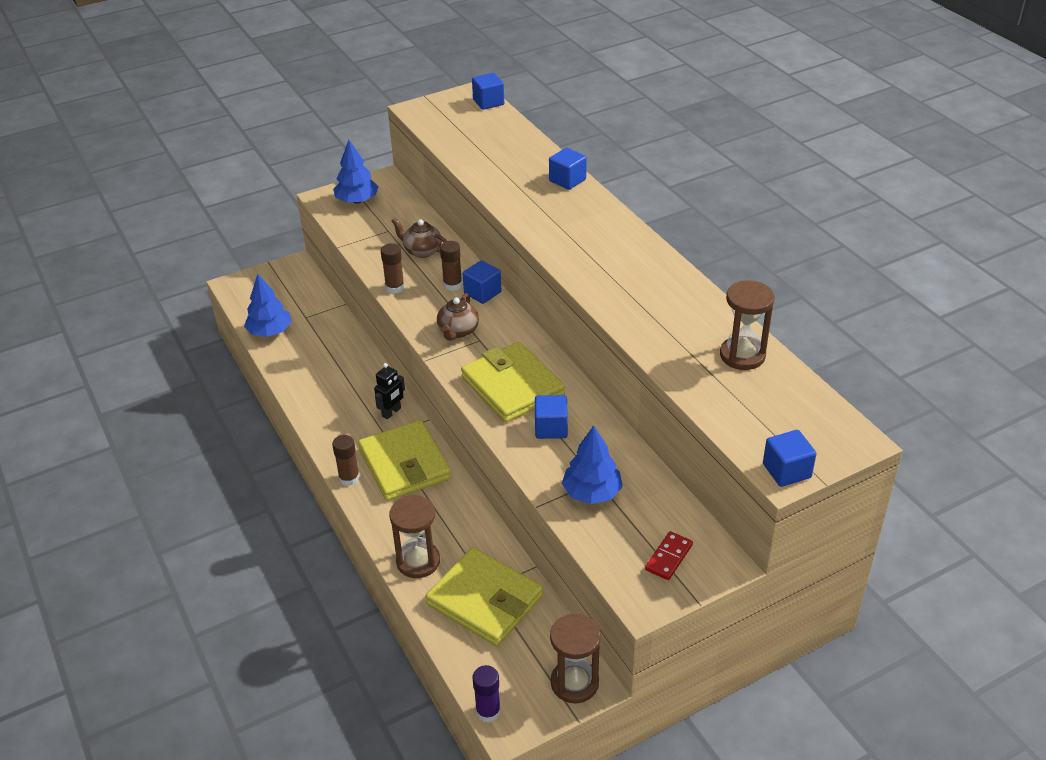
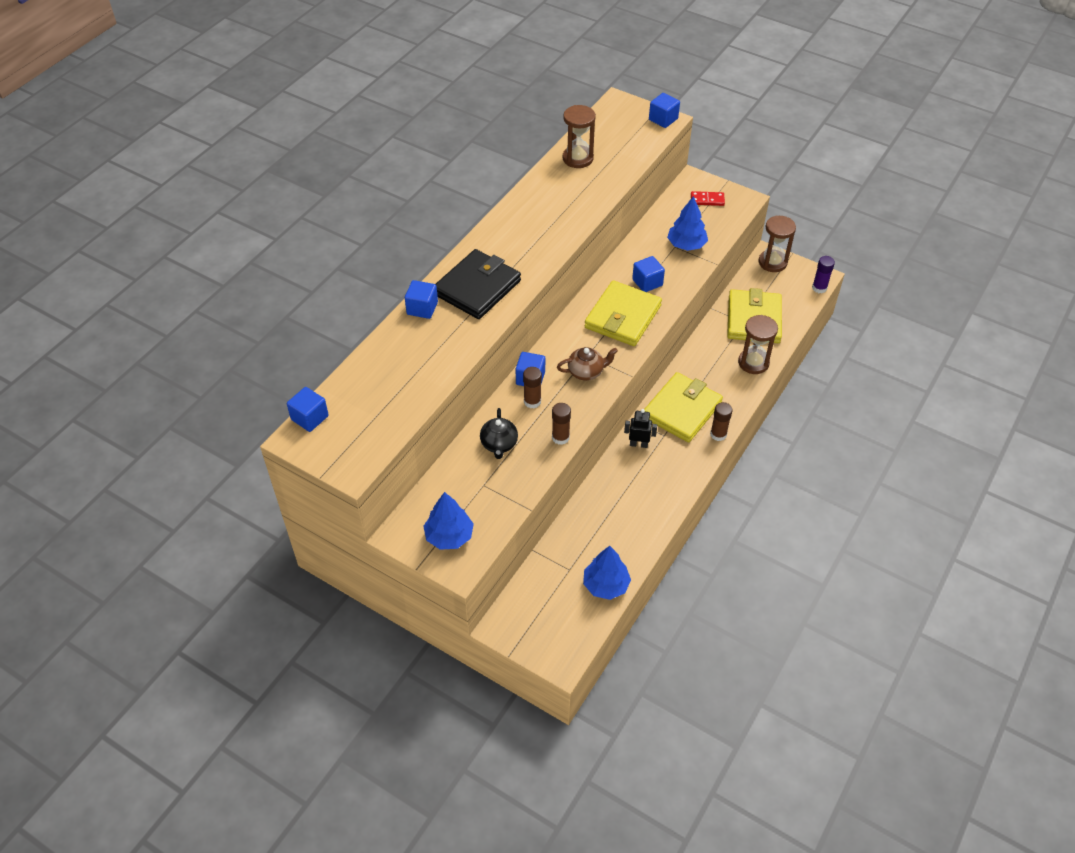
camera: 120 degrees left, 10 degrees up
brown teapot [392,218,447,258] -> black teapot [480,408,518,459]
none -> black wallet [436,249,521,319]

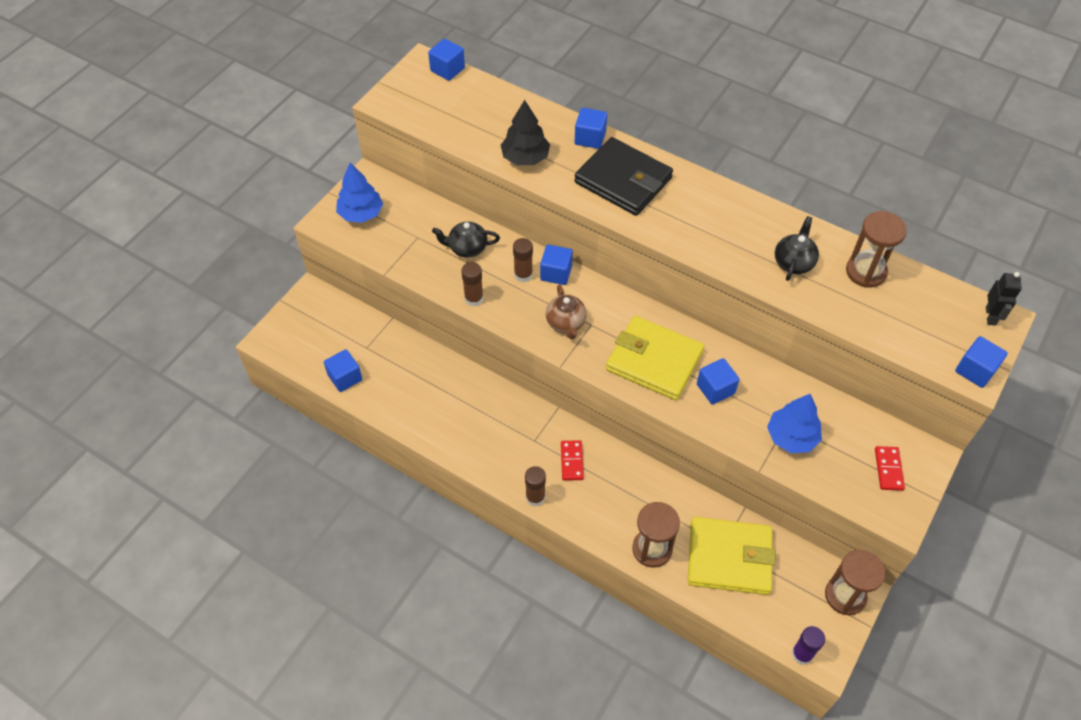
camera: 90 degrees right, 5 degrees up
blue tree [583,546,631,600] -> blue cube [324,349,362,392]
black robot [624,409,657,448] -> black robot moved to [986,272,1022,326]
yellow wallet [644,372,723,442] -> red domino [561,440,584,481]
none -> black tree [501,100,550,165]
none -> black teapot [775,216,819,281]

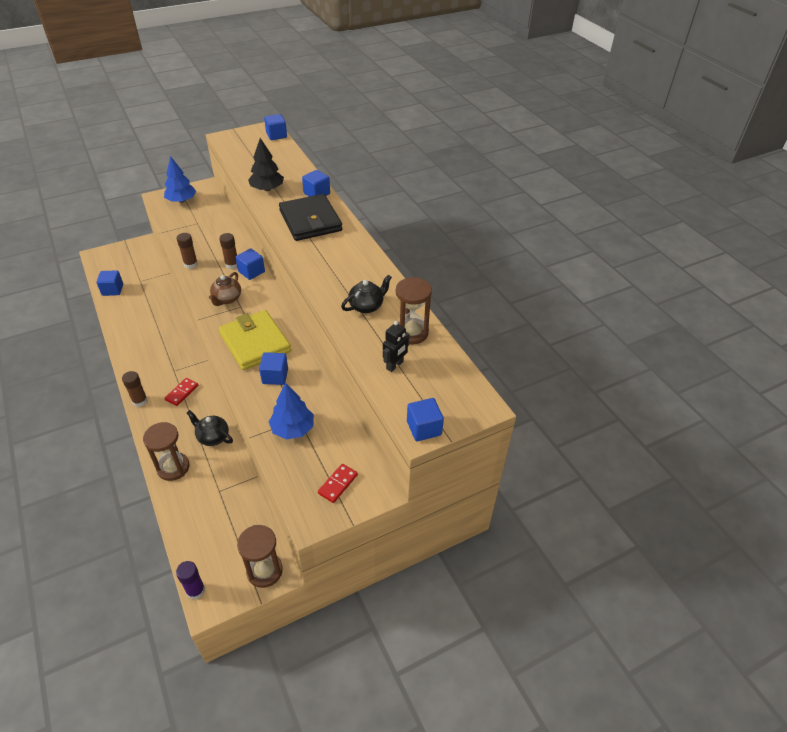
camera: 30 degrees right, 10 degrees down
black teapot [432,222,500,258] -> black teapot moved to [187,410,233,446]
yellow wallet [688,517,775,595] -> none
black robot [986,272,1022,326] -> black robot moved to [383,321,410,372]

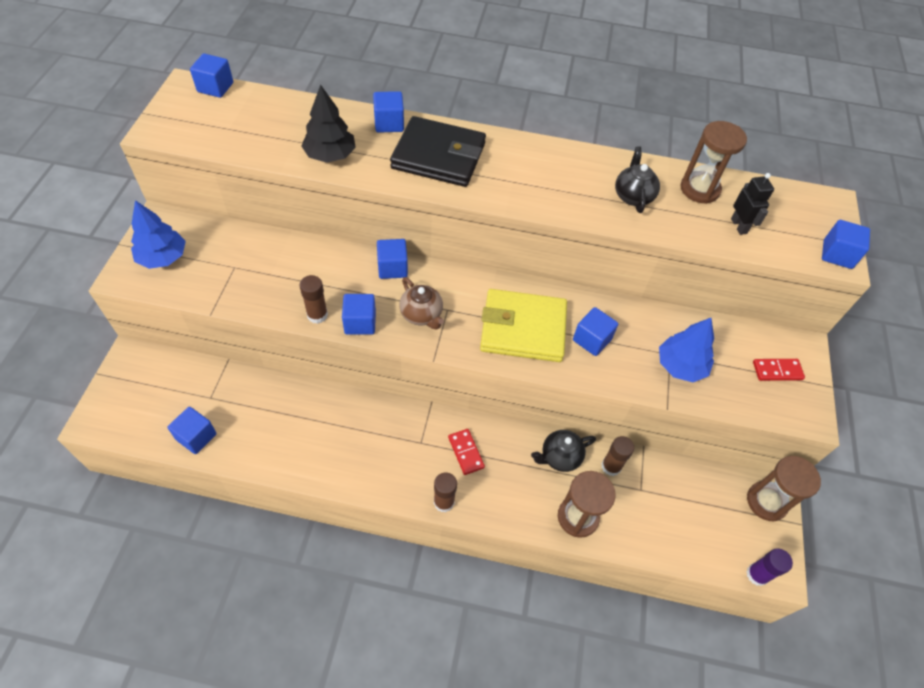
camera: 55 degrees left, 10 degrees up
brown glue stick [219,233,237,269] -> brown glue stick moved to [601,436,634,476]
red domino [318,464,358,503] -> red domino turned 75 degrees counterclockwise [753,359,805,381]
none -> blue cube [342,294,376,335]

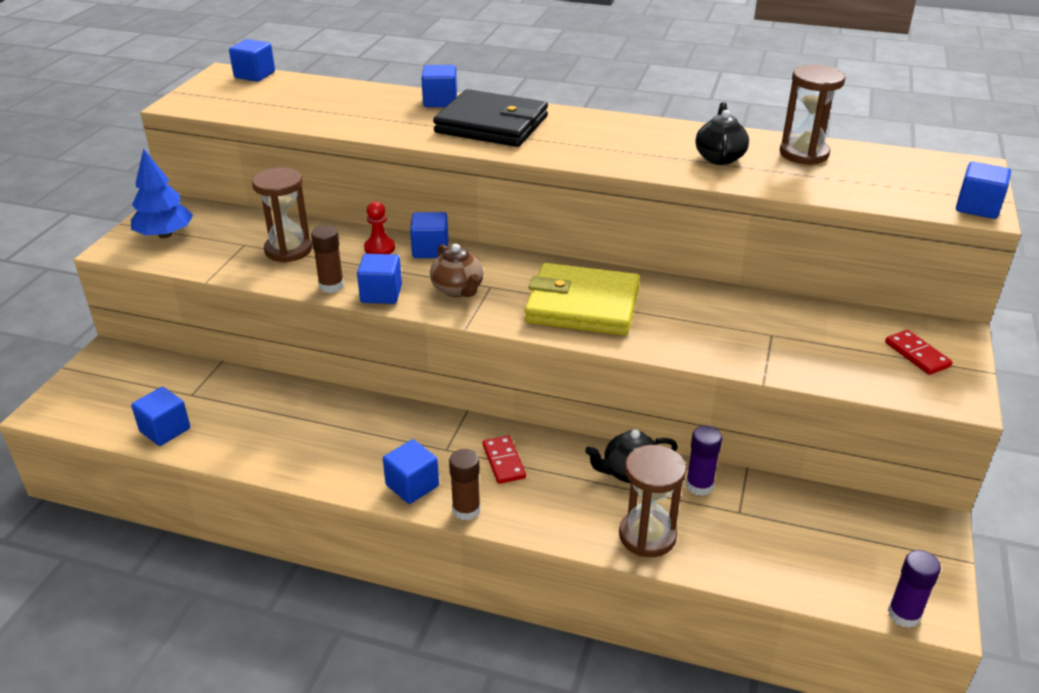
camera: 10 degrees right, 20 degrees down
black tree [301,85,356,163] -> none
blue cube [573,307,618,356] -> blue cube moved to [383,439,439,504]
brown glue stick [601,436,634,476] -> purple glue stick [686,426,722,496]
blue tree [659,318,714,382] -> none
black robot [731,173,774,235] -> none
brown hourglass [747,456,821,521] -> brown hourglass moved to [252,167,312,263]
red domino [753,359,805,381] -> red domino turned 60 degrees clockwise [885,330,952,375]
none -> red pawn [364,201,395,254]

